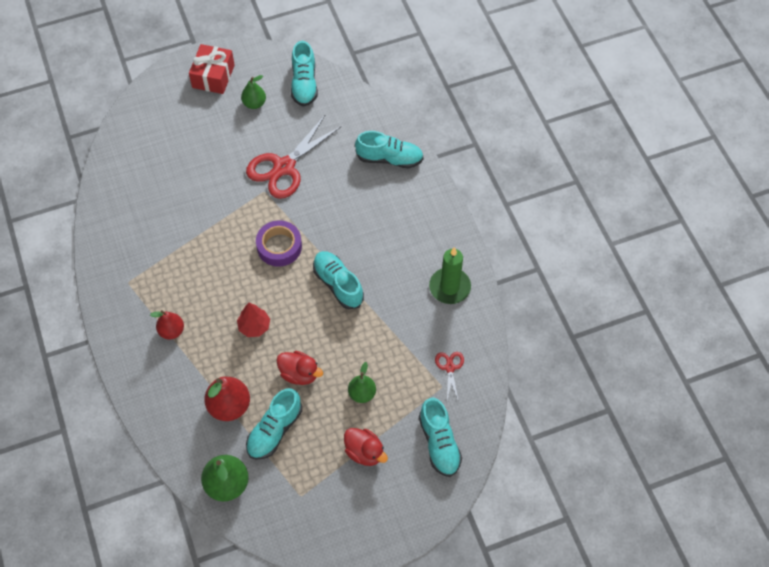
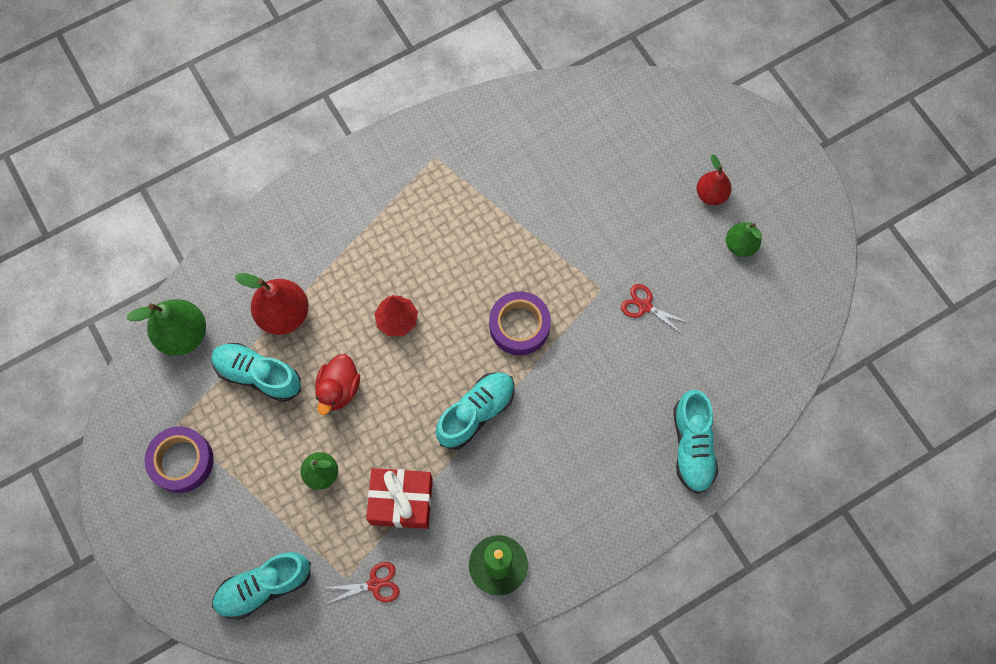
camera: 80 degrees right, 10 degrees up
red pear [150,310,184,339] -> red pear moved to [697,155,732,205]
red gift [189,44,235,94] -> red gift moved to [366,468,433,529]
red scissors [246,115,342,199] -> red scissors [621,284,689,334], size x0.46
turquoise shoe [291,41,318,107] -> none
red duck [344,428,388,466] -> none
none -> purple tape [145,426,214,493]

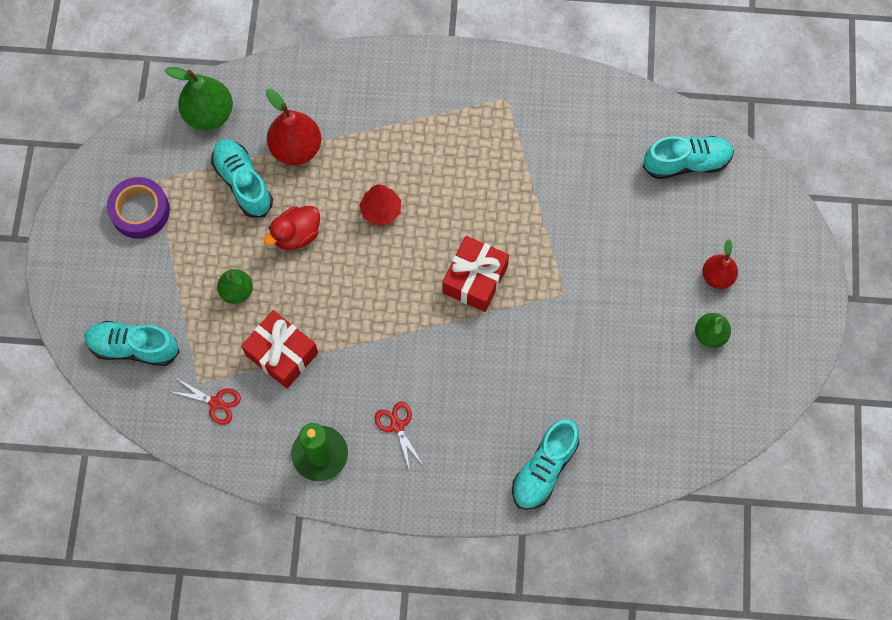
camera: 35 degrees right, 0 degrees up
turquoise shoe [436,372,515,450] -> turquoise shoe moved to [643,136,734,179]
purple tape [489,291,551,355] -> red gift [442,236,509,312]
red scissors [621,284,689,334] -> red scissors moved to [375,402,424,471]

